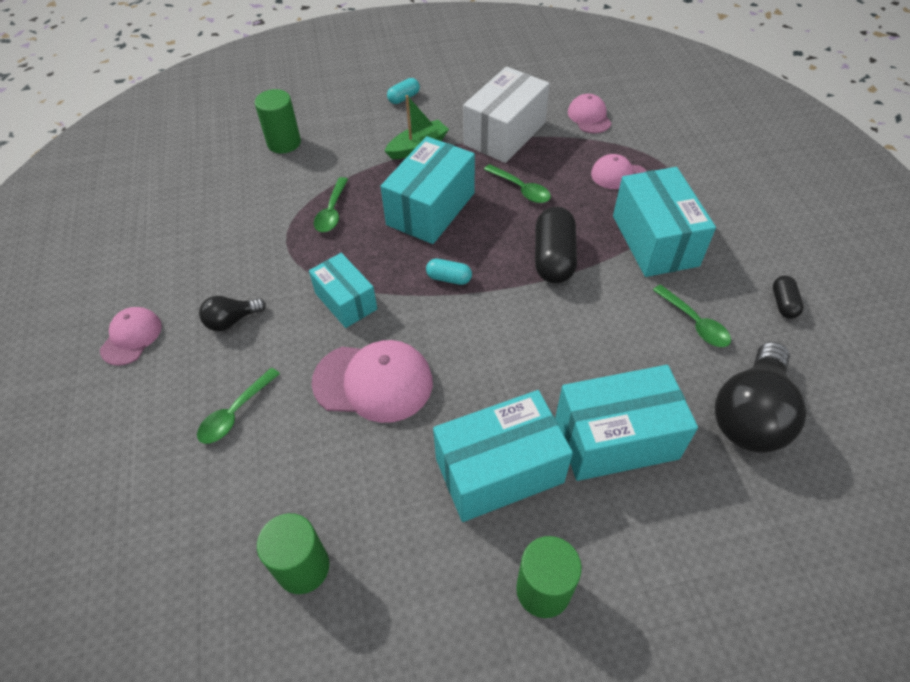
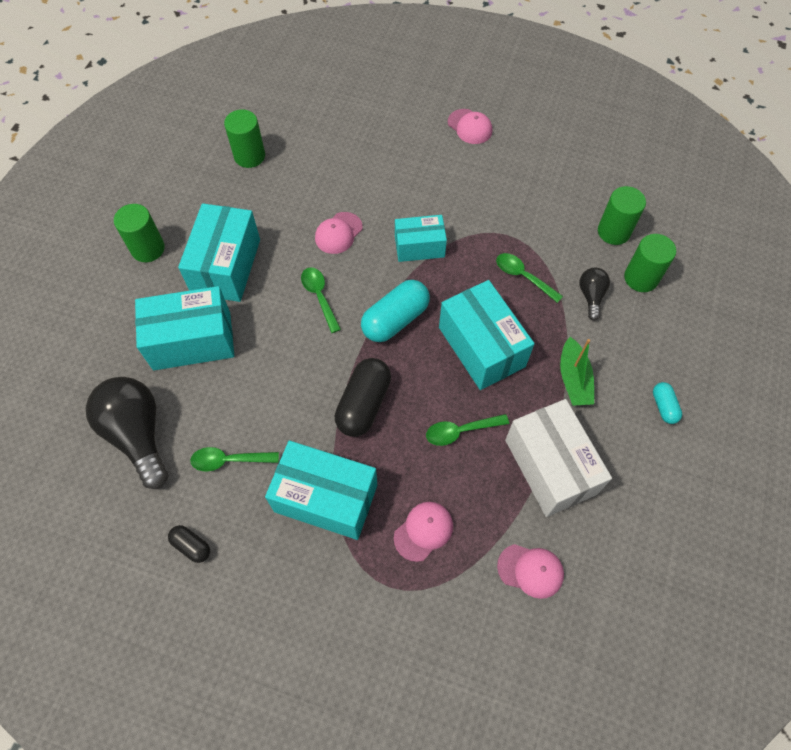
camera: 120 degrees right, 10 degrees up
green spoon [197,368,280,444] -> green spoon moved to [301,267,341,333]
black light bulb [199,296,266,331] -> black light bulb moved to [579,267,610,321]
pink cap [312,340,433,423] -> pink cap [315,212,363,254], size x0.59
turquoise capsule [426,259,472,285] -> turquoise capsule [361,280,430,342], size x1.93
black capsule [535,207,577,284] -> black capsule turned 75 degrees clockwise [335,358,391,437]
turquoise box [555,365,698,481] -> turquoise box turned 60 degrees clockwise [135,286,234,370]
none -> green cylinder [598,186,646,245]

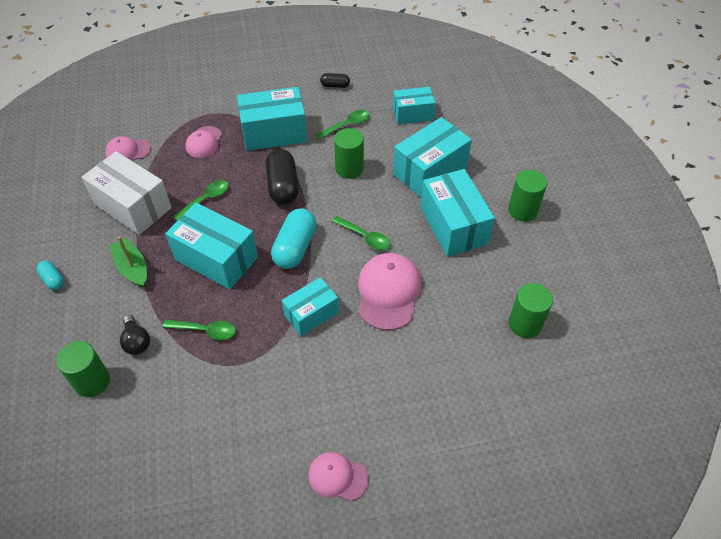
camera: 150 degrees right, 10 degrees down
black light bulb [86,377,168,489] -> turquoise box [393,86,436,124]
pink cap [315,212,363,254] -> pink cap [358,253,421,330], size x1.68
green cylinder [598,186,646,245] -> green cylinder moved to [334,128,364,179]

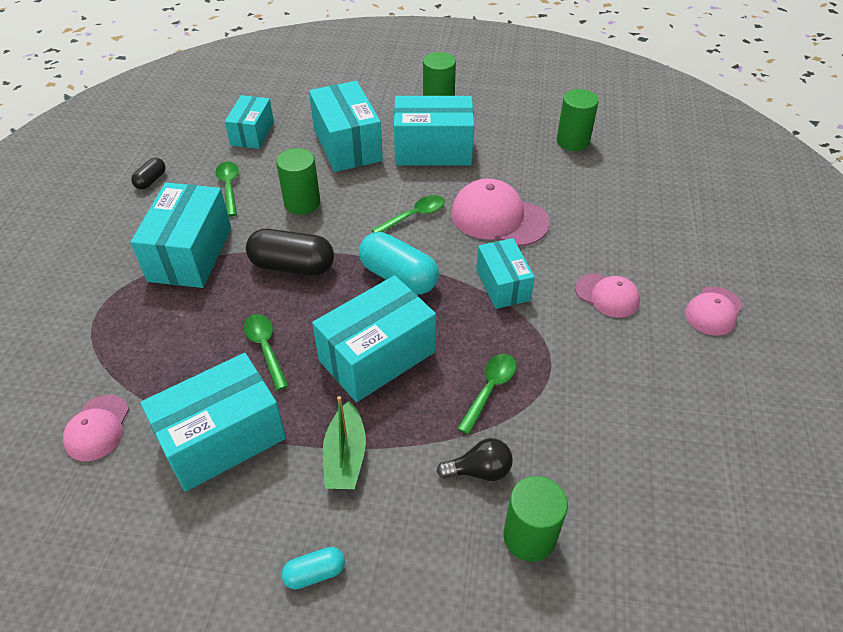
camera: 70 degrees left, 5 degrees down
white box [82,151,172,235] -> turquoise box [140,353,286,492]
green boat [110,236,147,288] -> green boat turned 75 degrees counterclockwise [323,396,366,489]
pink cap [186,126,222,158] -> pink cap moved to [575,273,640,318]

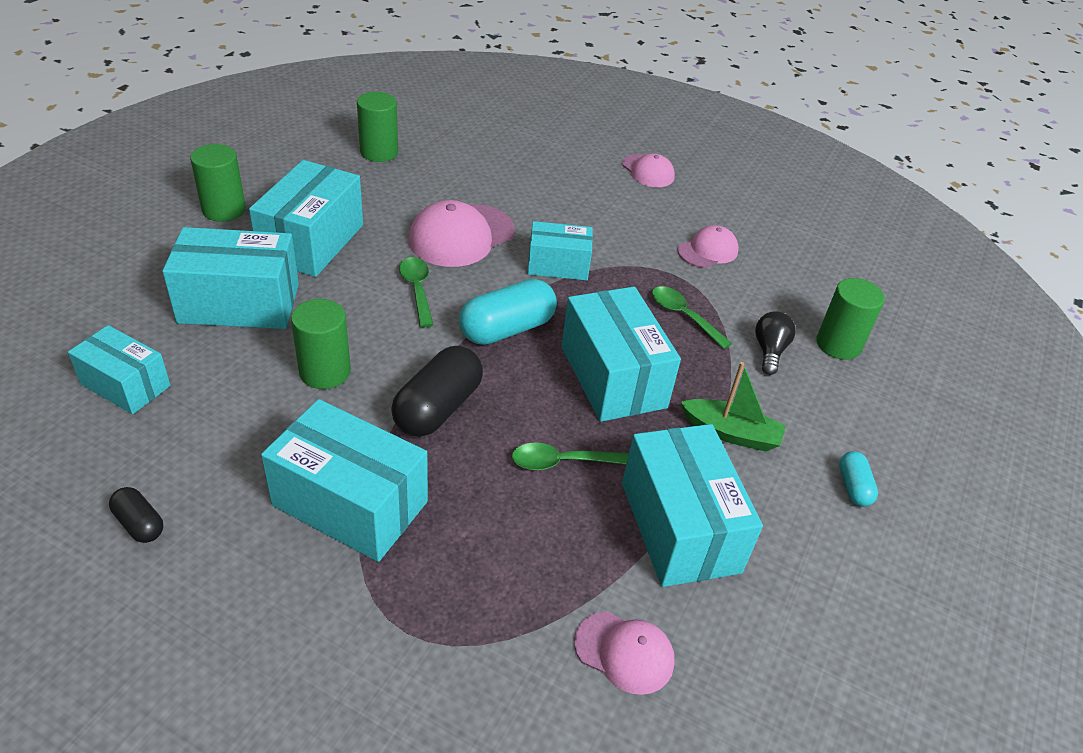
camera: 75 degrees left, 5 degrees down
green spoon [216,162,239,217] -> none
pink cap [575,273,640,318] -> pink cap moved to [678,225,739,268]

